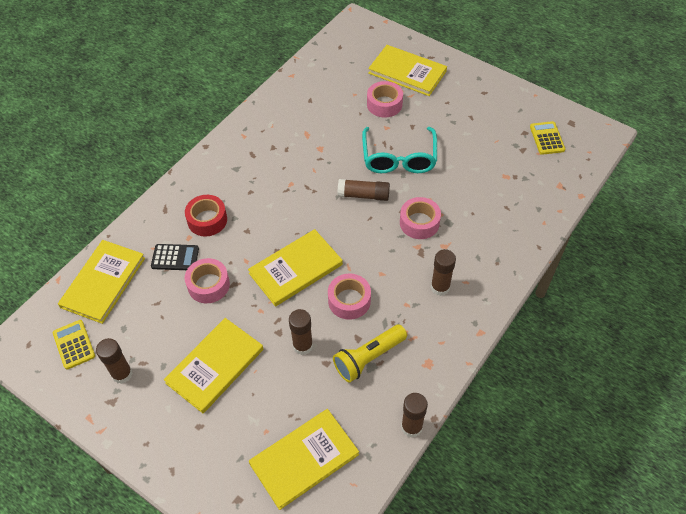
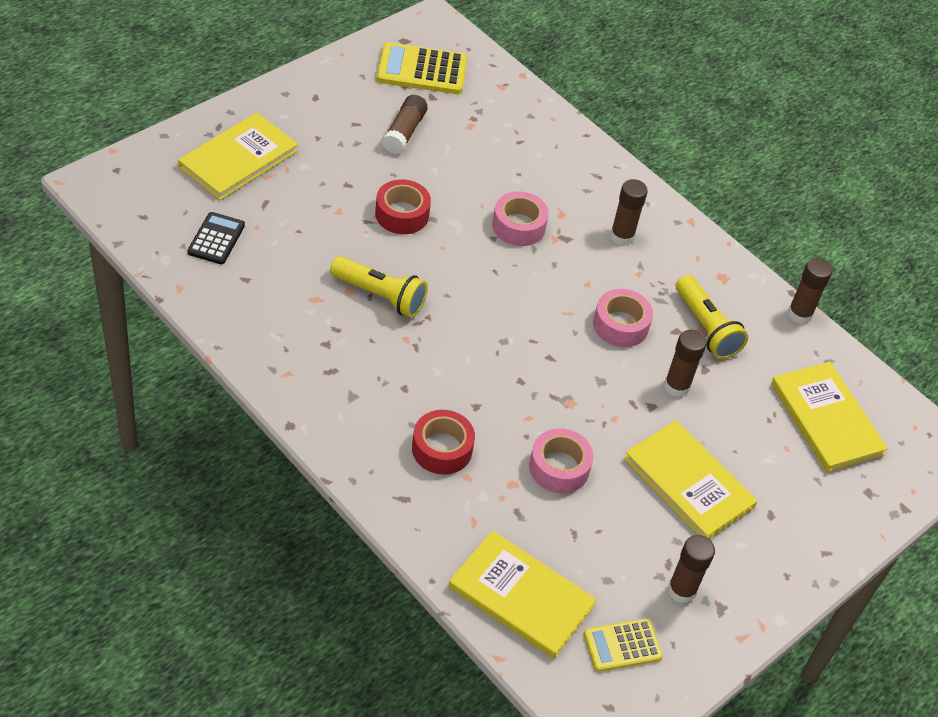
camera: 85 degrees left, 5 degrees down
black calculator [151,244,199,270] -> black calculator moved to [188,212,245,264]
yellow book [248,229,343,307] -> none
brown glue stick [338,179,390,201] -> brown glue stick moved to [382,95,428,154]
turquoise glasses [362,127,437,173] -> red tape [375,179,431,234]
pink tape [367,81,403,117] -> none
yellow calculator [530,121,565,155] -> yellow calculator [377,42,467,94], size x1.61
none -> yellow flashlight [330,256,428,318]

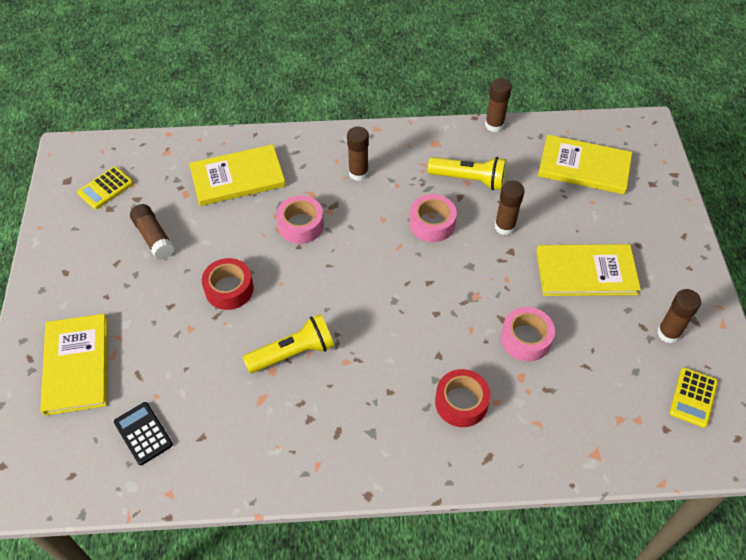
camera: 45 degrees left, 5 degrees up
yellow calculator [377,42,467,94] -> yellow calculator [77,166,133,209], size x0.62
yellow book [448,531,597,658] -> yellow book moved to [189,144,286,206]

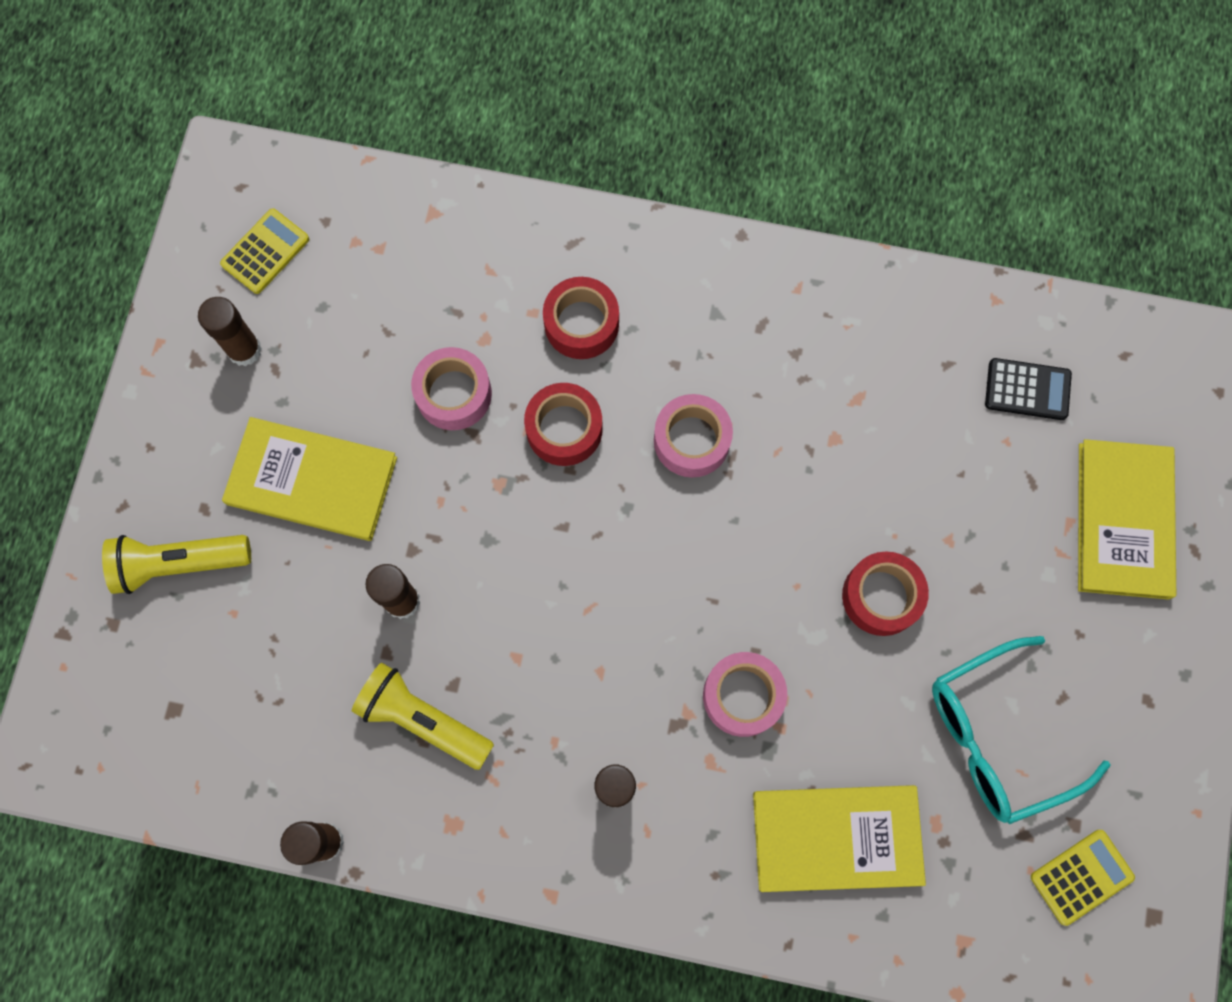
camera: 165 degrees left, 20 degrees up
black calculator [114,402,173,465] -> black calculator turned 60 degrees counterclockwise [985,358,1072,420]
brown glue stick [130,204,175,260] -> turquoise glasses [932,636,1111,824]
yellow flashlight [243,314,334,373] -> yellow flashlight moved to [102,535,251,594]
pink tape [409,194,457,242] -> pink tape moved to [654,394,733,478]
yellow book [538,135,632,194] -> none
none -> red tape [524,383,603,466]

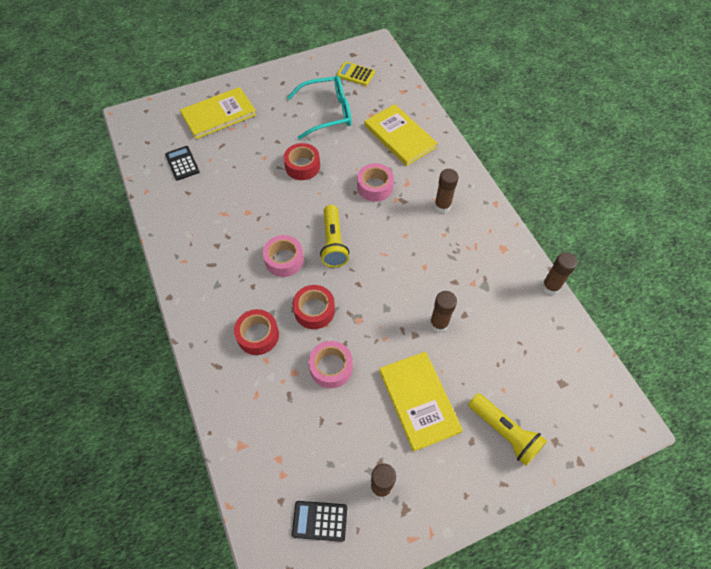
camera: 125 degrees left, 15 degrees down
yellow calculator [220,208,309,294] -> black calculator [292,501,347,542]
yellow flashlight [352,663,494,770] -> yellow flashlight moved to [320,205,349,267]
turquoise glasses [932,636,1111,824] -> turquoise glasses turned 45 degrees counterclockwise [287,76,351,139]

